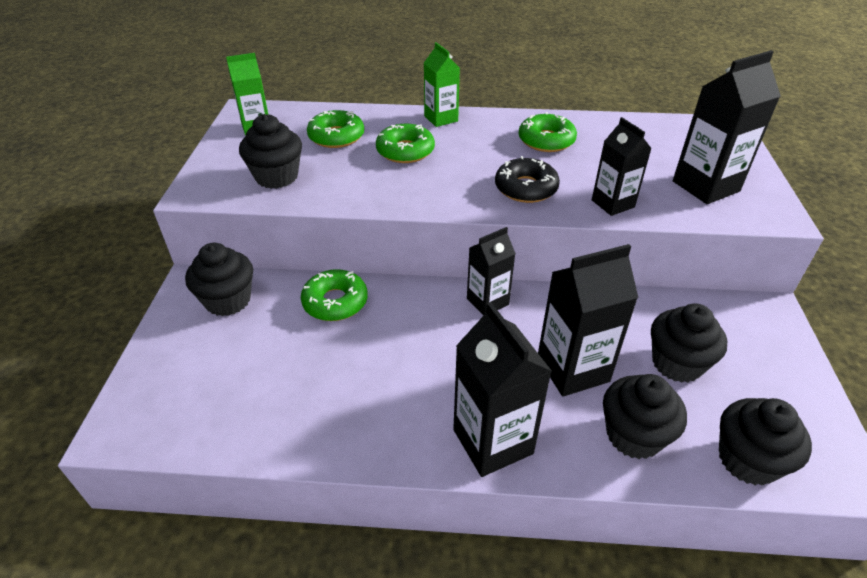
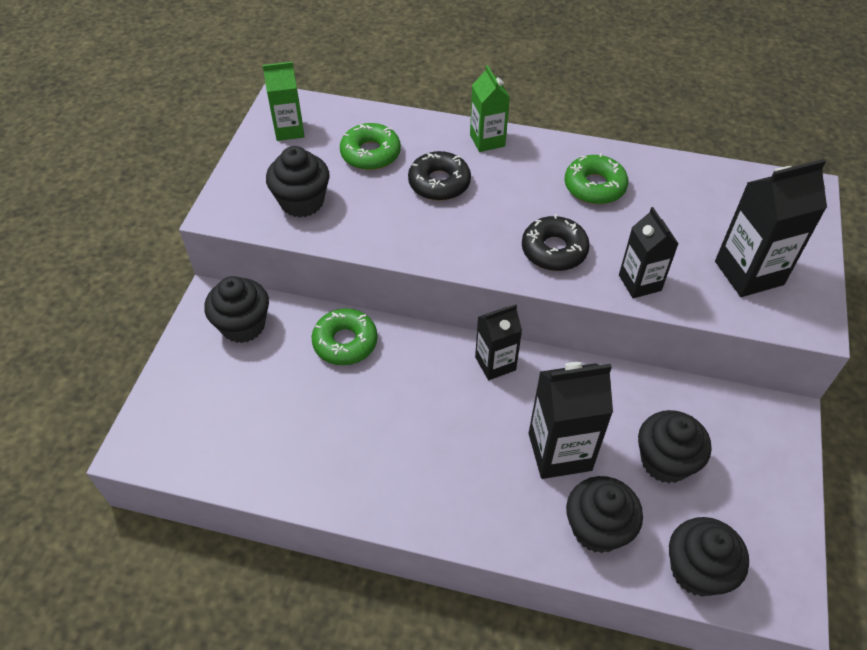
camera: 10 degrees right, 10 degrees up
green donut [376,124,435,163] -> black donut [408,151,471,201]
black carton [453,302,552,477] -> none

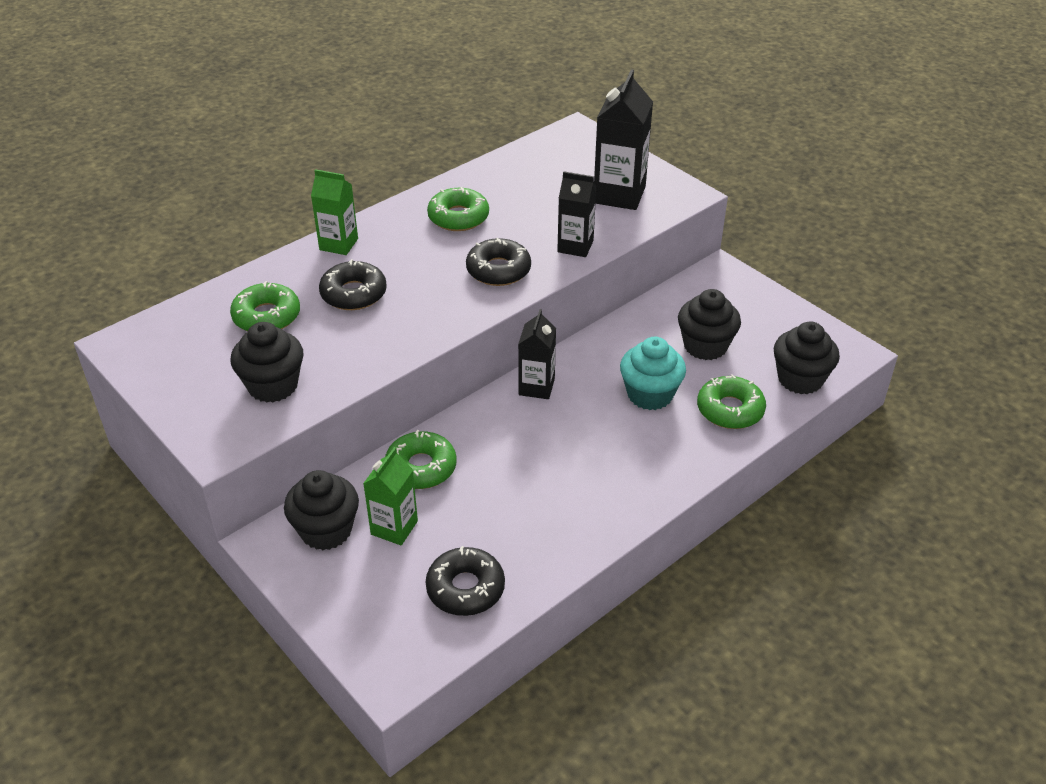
camera: 55 degrees left, 10 degrees down
green carton [262,62,305,141] -> green carton moved to [363,447,418,545]
black carton [529,362,613,479] -> turquoise cupcake [620,337,686,410]
black cupcake [566,476,643,553] -> green donut [697,375,766,429]
none -> black donut [426,546,505,616]

